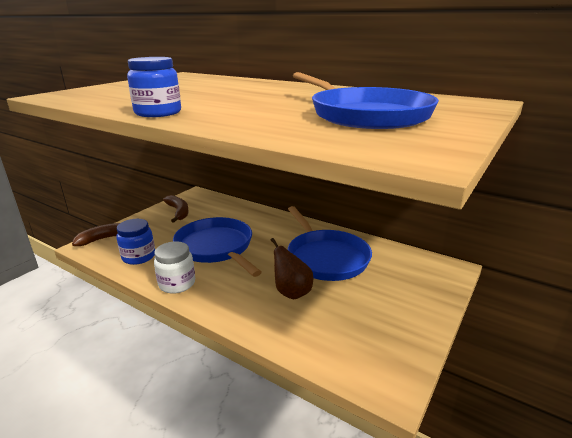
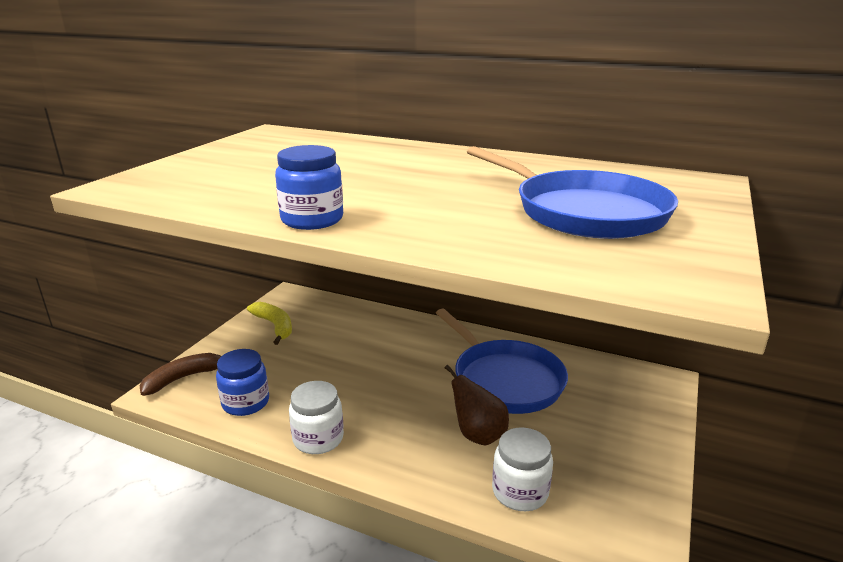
camera: 10 degrees left, 0 degrees up
brown banana [163,195,189,223] -> yellow banana [247,302,292,345]
blue pan [173,217,262,277] -> none
none -> white jar [492,427,553,511]

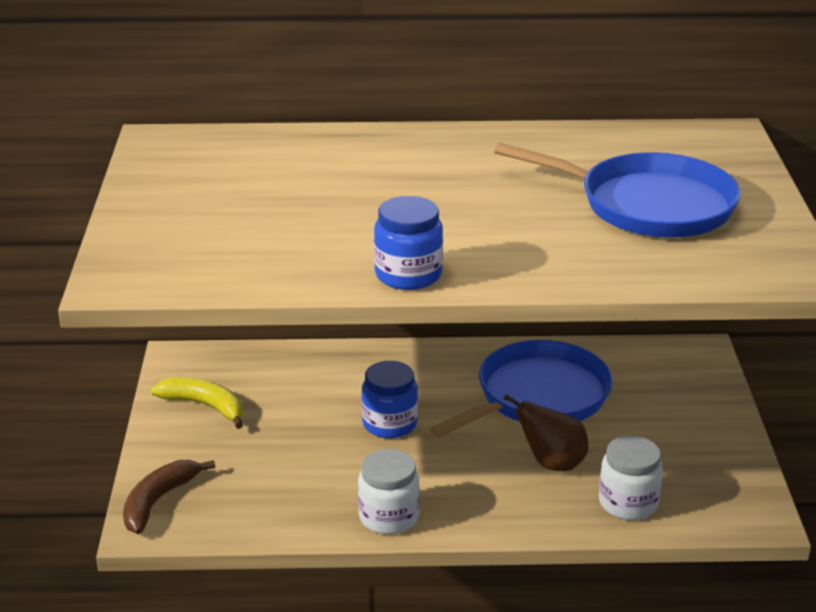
camera: 25 degrees left, 5 degrees up
blue jar [216,349,269,416] -> blue jar moved to [361,361,418,438]
blue pan [436,309,568,414] -> blue pan turned 75 degrees counterclockwise [430,340,613,438]

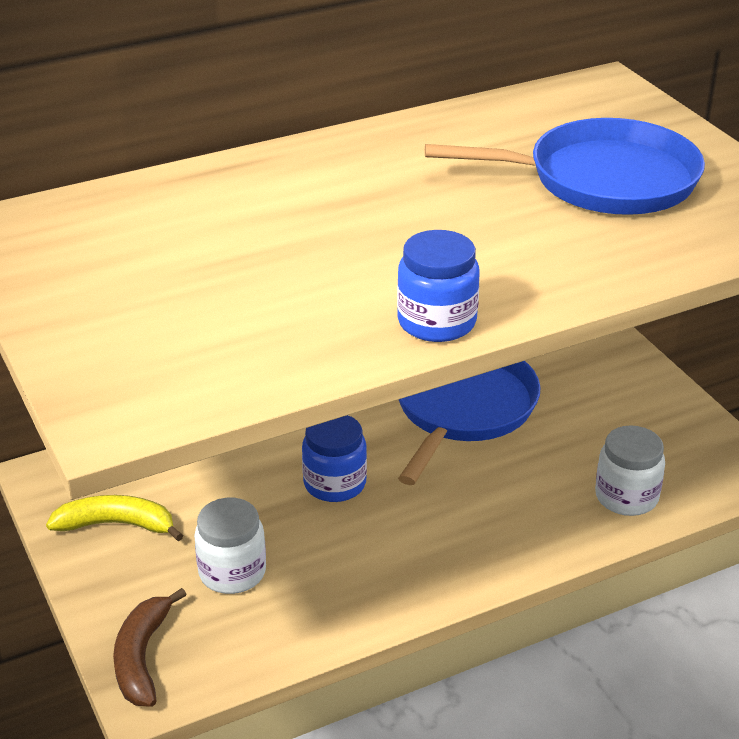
camera: 25 degrees left, 5 degrees up
white jar [358,449,420,535] -> white jar moved to [194,498,266,594]
brown pear [504,394,589,471] -> none

